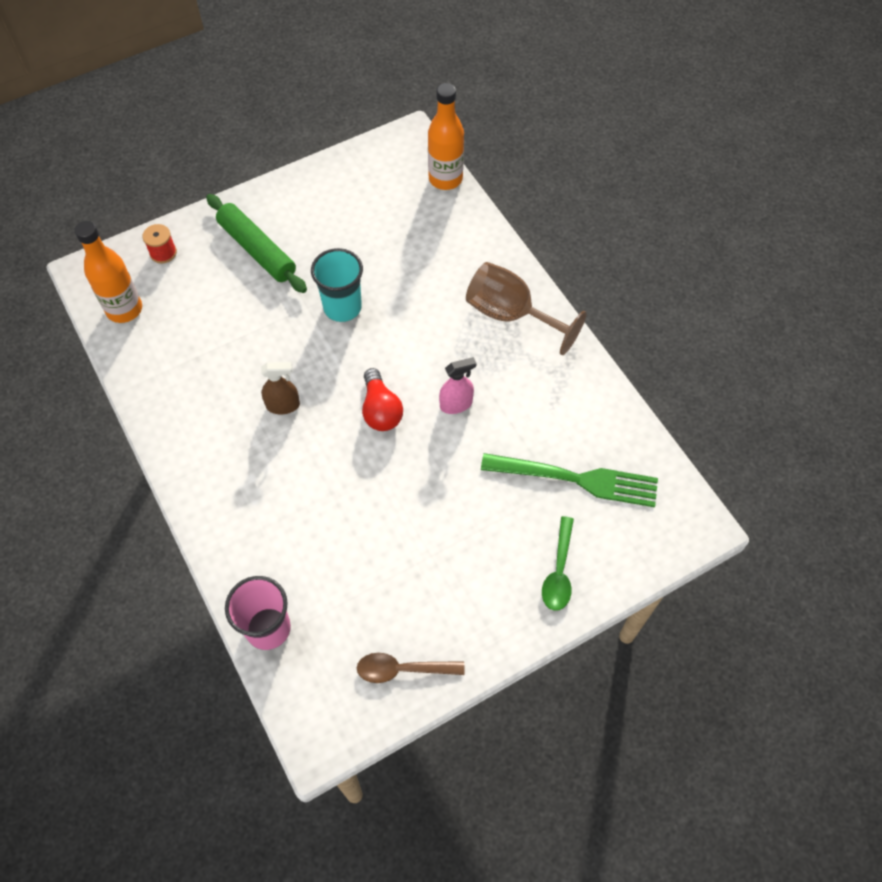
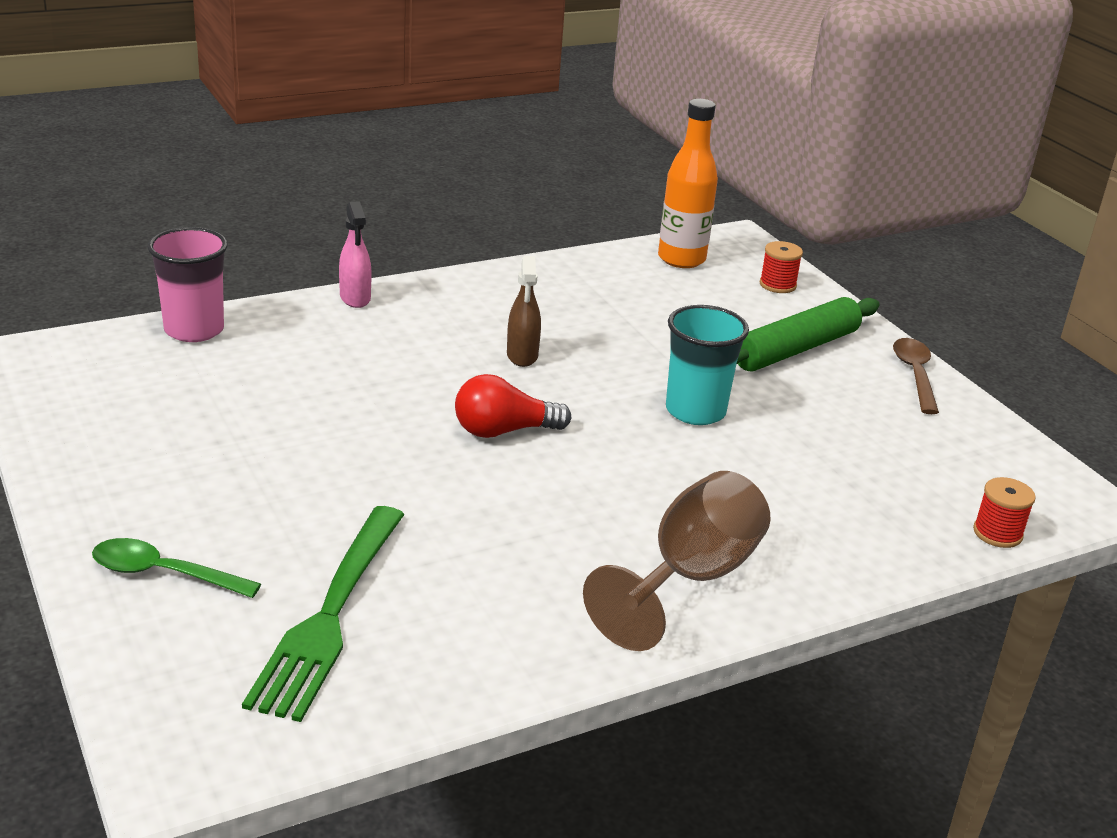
camera: 90 degrees right, 30 degrees down
brown spoon [357,653,465,683] -> brown spoon moved to [893,338,939,414]
orange bottle [428,83,464,190] -> red spool [973,477,1036,548]
pink spray bottle [439,357,477,414] -> pink spray bottle moved to [339,201,372,308]

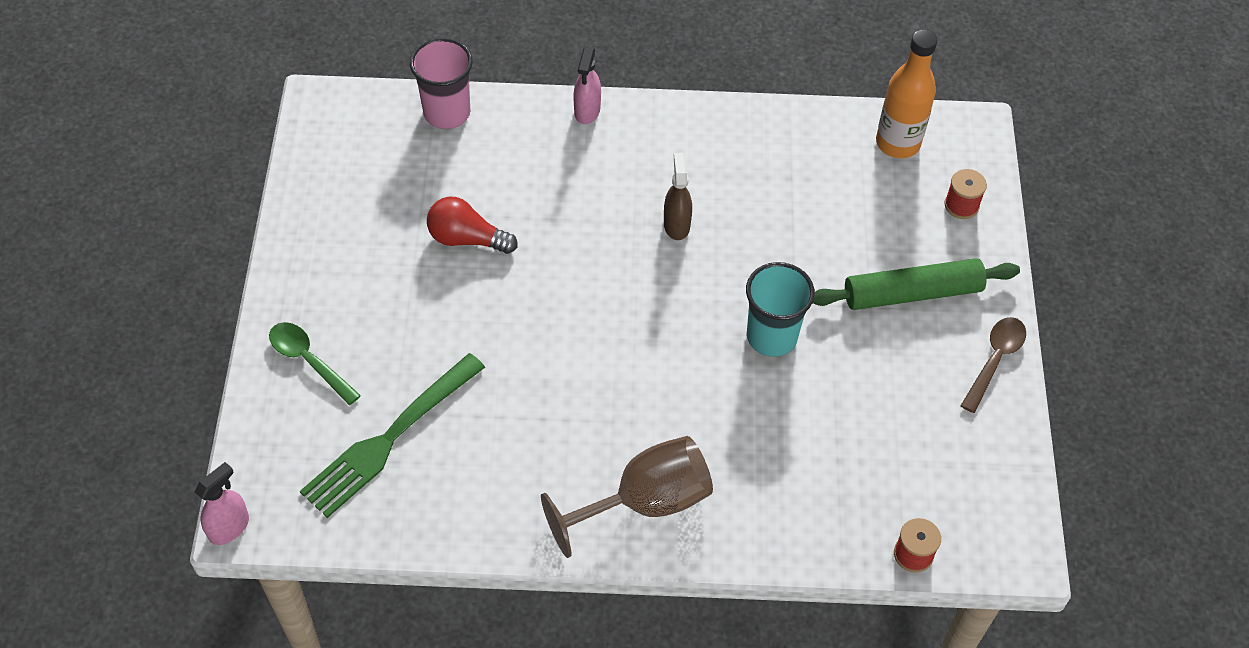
camera: 30 degrees right, 25 degrees up
red light bulb [455,374,571,438] -> red light bulb moved to [427,197,518,254]
brown spray bottle [507,256,541,367] -> brown spray bottle turned 150 degrees clockwise [664,153,692,240]
none -> pink spray bottle [195,462,249,545]

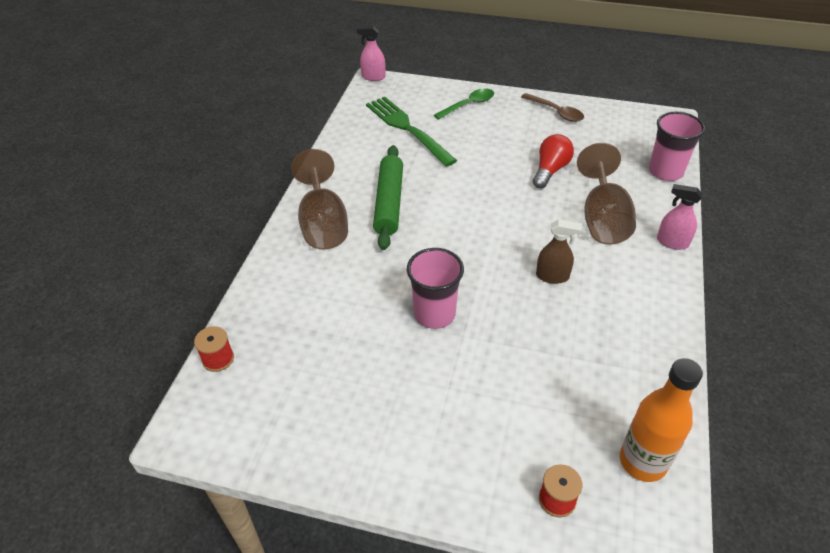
camera: 105 degrees right, 10 degrees down
pink spray bottle [195,462,249,545] -> pink spray bottle turned 135 degrees clockwise [357,26,386,81]
turquoise cup [746,262,815,357] -> pink cup [407,248,464,329]
green rolling pin [813,258,1020,310] -> green rolling pin moved to [373,145,403,250]
brown spoon [961,317,1026,413] -> brown spoon moved to [521,93,584,122]
none -> brown goblet [577,143,636,244]

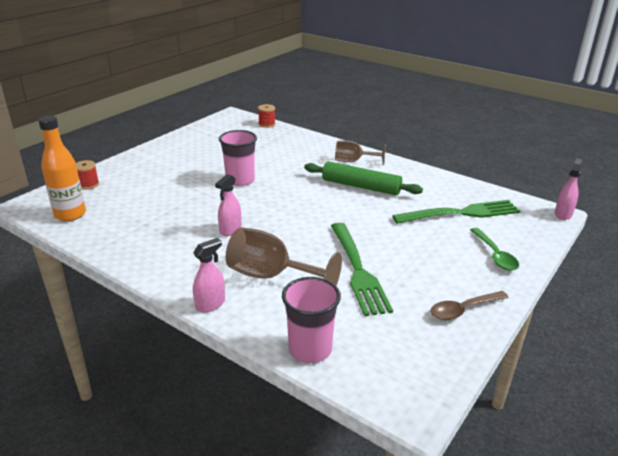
camera: 110 degrees right, 15 degrees down
brown goblet [291,149,348,249] -> brown goblet [335,140,386,165], size x0.64
red light bulb [533,134,574,189] -> green fork [331,223,393,316]
brown spray bottle [536,219,582,284] -> pink spray bottle [215,174,242,236]

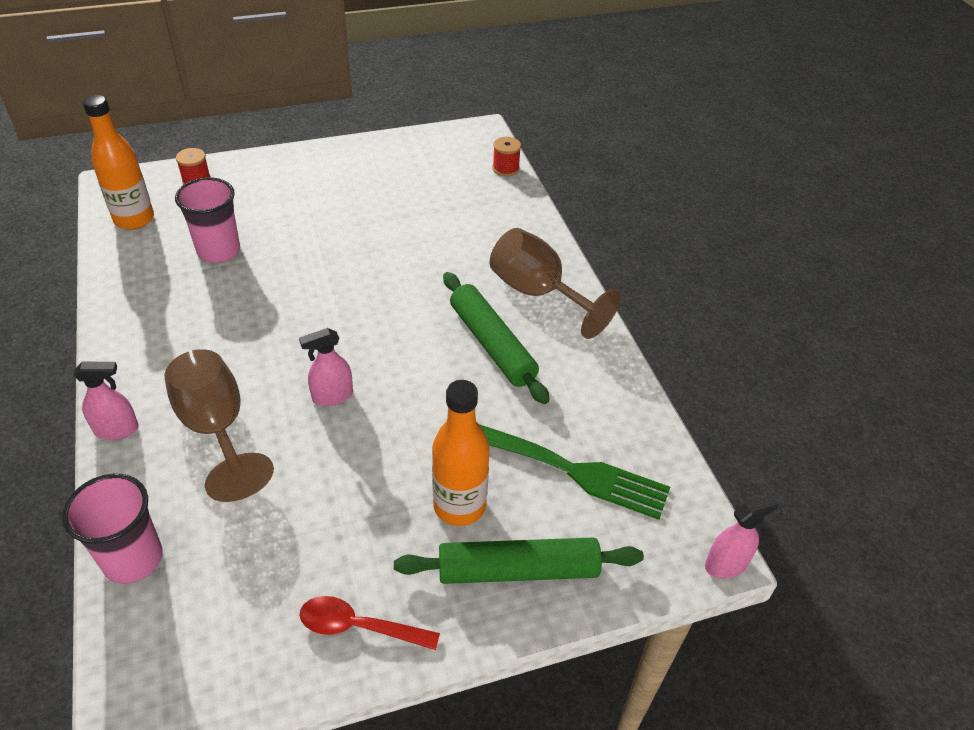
camera: 35 degrees right, 15 degrees up
pink spray bottle [215,174,242,236] -> pink spray bottle moved to [299,328,353,406]
pink cup [219,130,257,186] -> pink cup moved to [175,177,240,263]
green fork [331,223,393,316] -> none
brown goblet [335,140,386,165] -> brown goblet [490,228,620,339], size x1.57
brown spoon [431,291,509,320] -> red spoon [299,596,440,650]
green spoon [470,228,519,271] -> green rolling pin [394,537,644,584]
none -> orange bottle [432,380,490,526]

